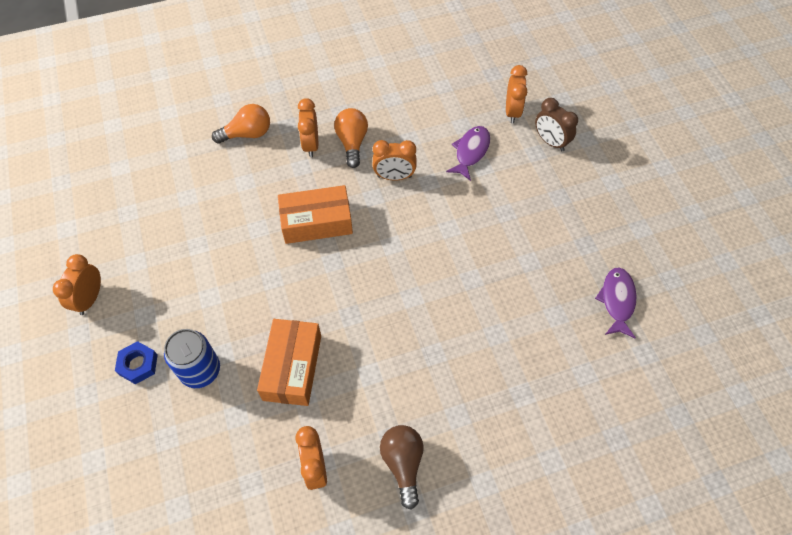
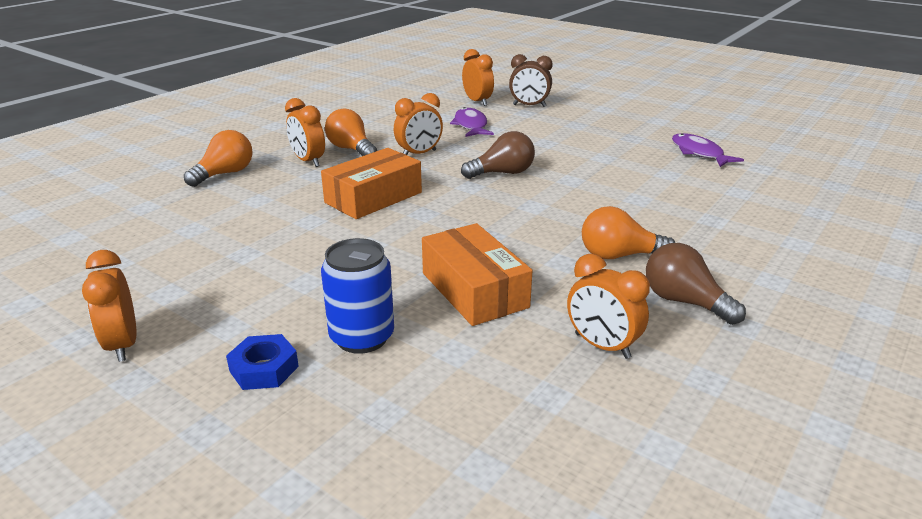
camera: 35 degrees left, 30 degrees down
none -> brown light bulb [461,131,535,179]
none -> orange light bulb [582,206,675,259]

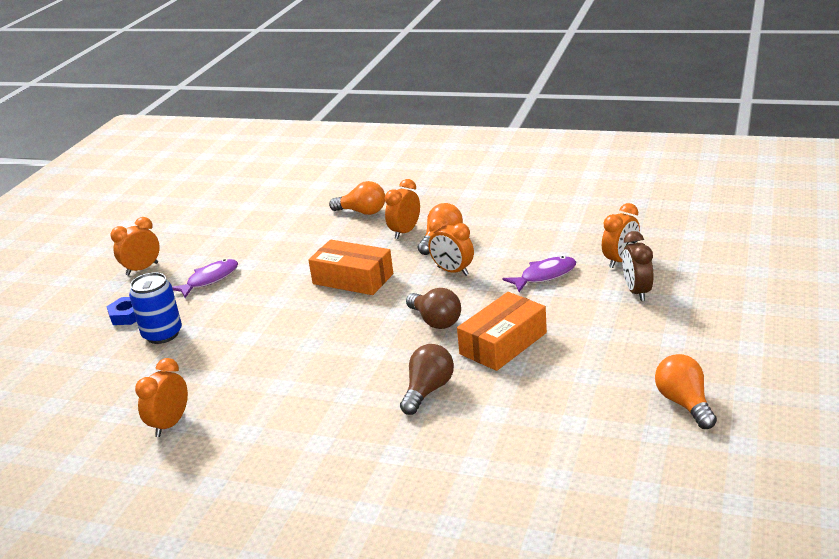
camera: 75 degrees right, 0 degrees up
orange box [422,223,533,326] -> orange box moved to [457,292,547,371]
orange light bulb [582,206,675,259] -> orange light bulb moved to [655,354,717,429]
brown light bulb [646,243,746,325] -> brown light bulb moved to [400,344,454,415]
purple fish [672,133,744,167] -> purple fish moved to [172,259,238,298]

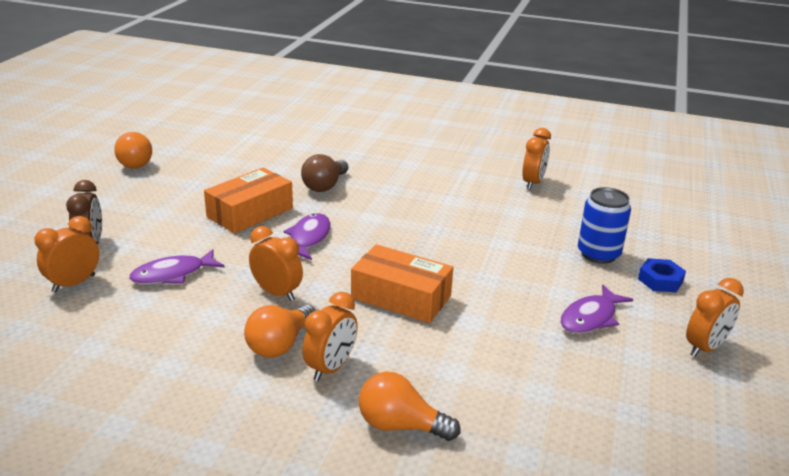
camera: 175 degrees right, 0 degrees up
brown light bulb [406,288,461,329] -> purple fish [284,213,330,260]

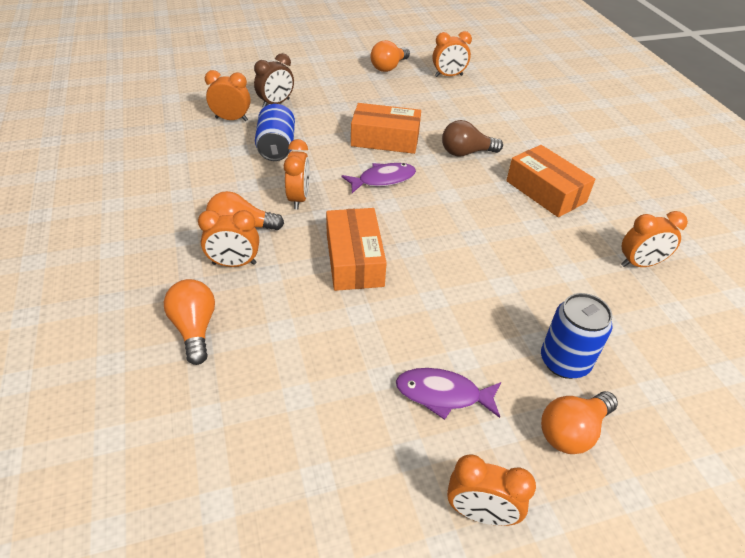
camera: 55 degrees right, 15 degrees up
purple fish [129,249,225,284] -> blue can [255,104,295,161]
blue nut [638,258,686,292] -> orange light bulb [541,391,618,454]
none -> orange clock [433,31,472,77]
none -> orange box [506,145,595,217]

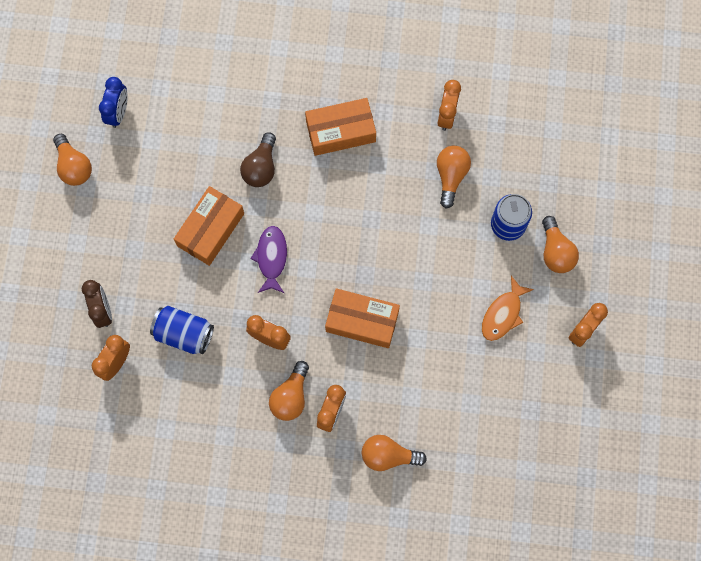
camera: 65 degrees left, 30 degrees up
purple fish [396,368,501,420] -> orange fish [482,276,534,341]
orange clock [433,31,472,77] -> blue clock [99,77,128,128]
none -> orange light bulb [437,146,471,208]

